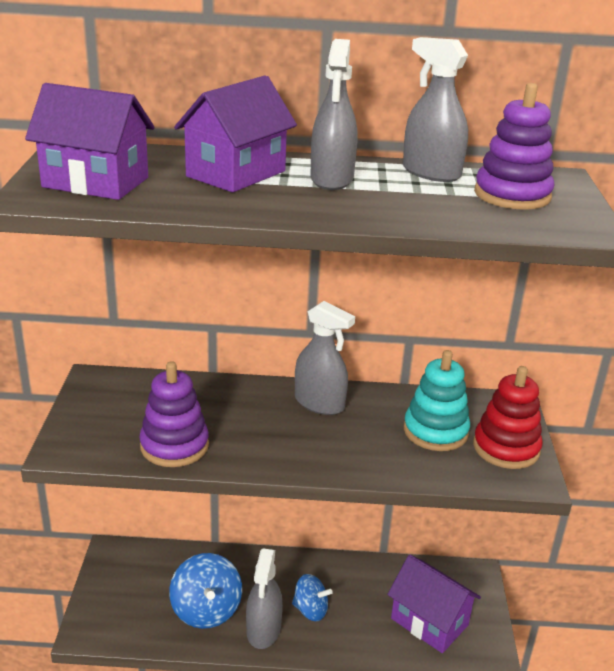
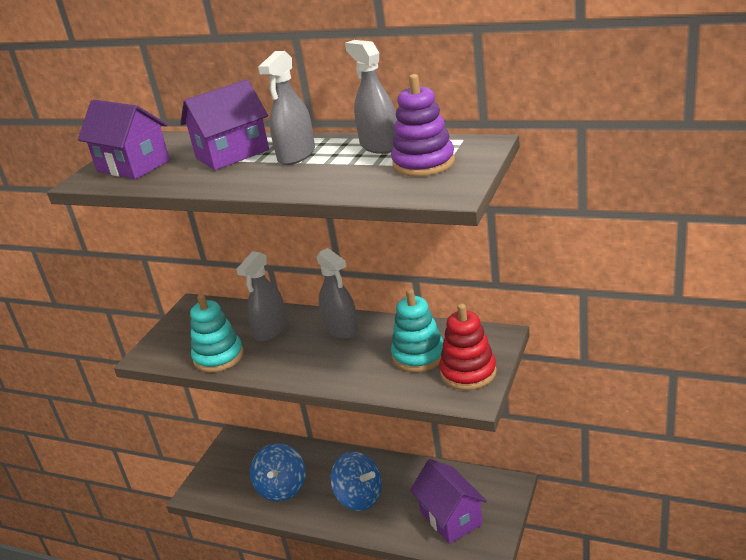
camera: 25 degrees right, 0 degrees up
purple stacking toy [139,361,209,467] -> turquoise stacking toy [190,294,244,372]
grey spray bottle [246,548,283,649] -> grey spray bottle moved to [236,251,287,342]
blue spinning top [292,574,333,621] -> blue spinning top [330,451,382,511], size x1.54

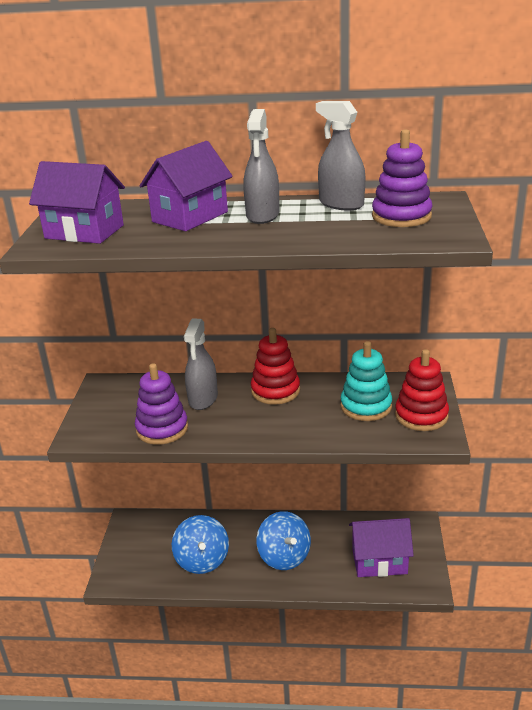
camera: 20 degrees left, 0 degrees up
turquoise stacking toy [190,294,244,372] -> purple stacking toy [135,363,188,445]
grey spray bottle [316,248,358,339] -> red stacking toy [251,328,300,405]
blue spinning top [330,451,382,511] -> blue spinning top turned 45 degrees clockwise [257,511,311,570]
purple house [410,459,487,544] -> purple house turned 45 degrees counterclockwise [349,518,414,577]

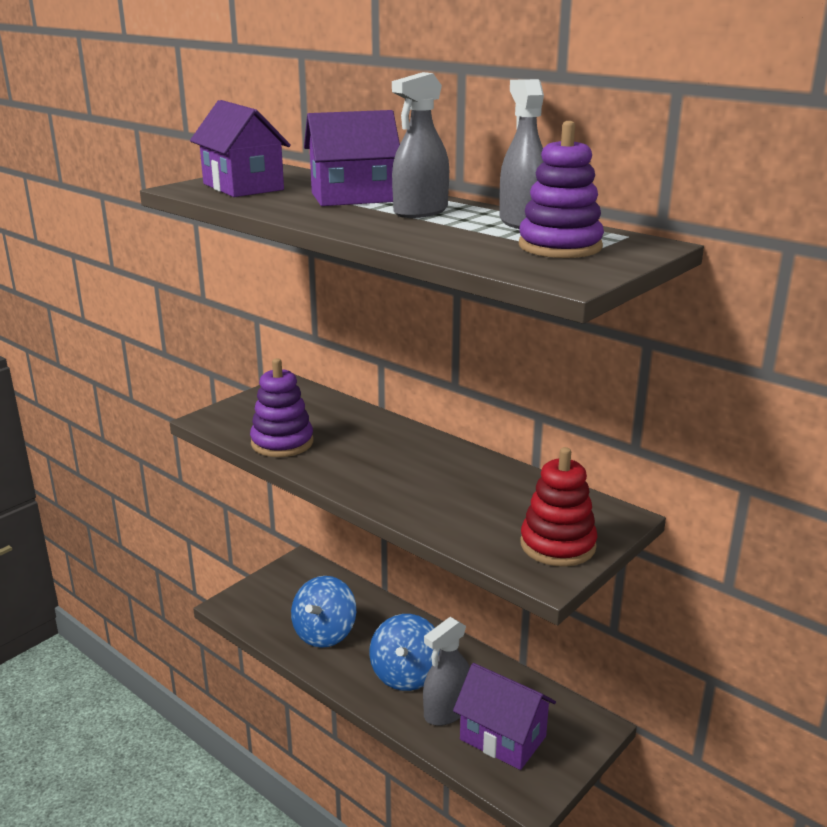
camera: 35 degrees right, 5 degrees down
grey spray bottle [184,318,218,410] -> grey spray bottle moved to [423,617,470,726]
red stacking toy [251,328,300,405] -> none
turquoise stacking toy [340,341,392,421] -> none

